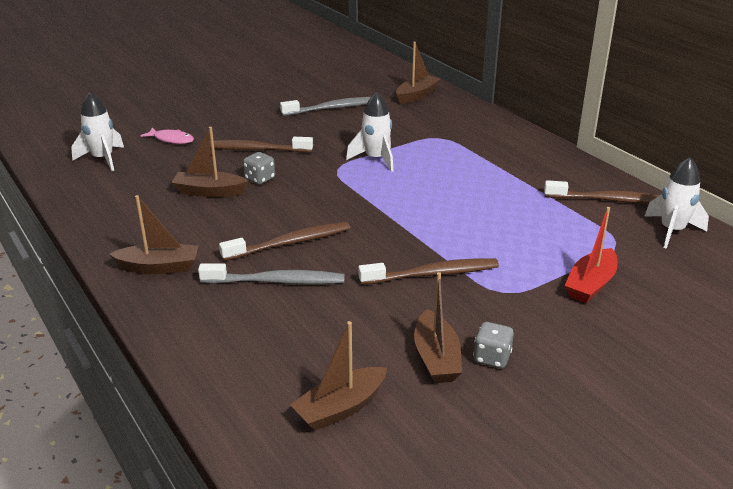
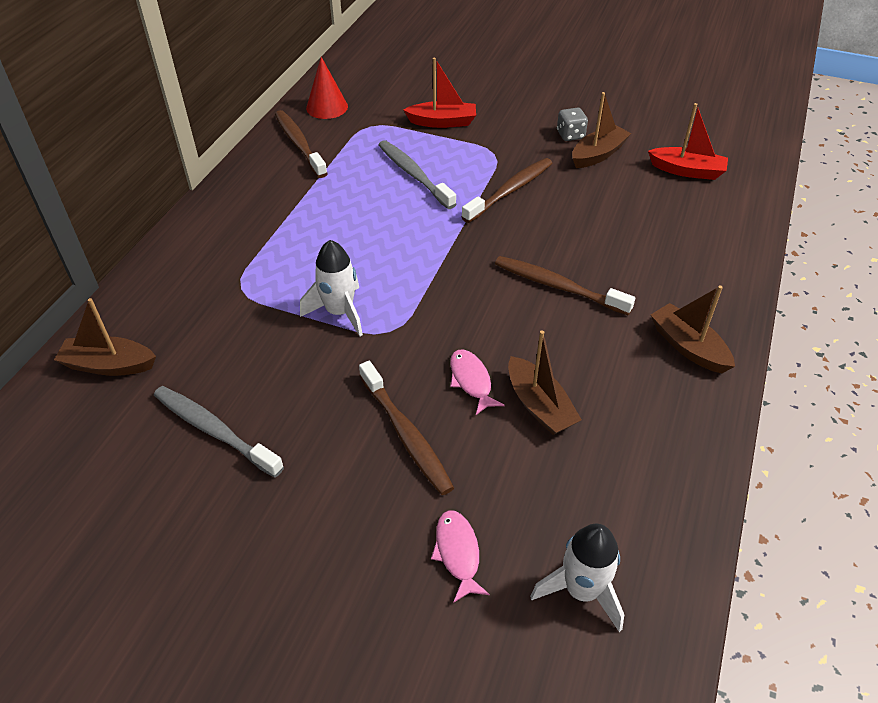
camera: 125 degrees left, 15 degrees up
grey toothbrush [198,263,345,284] -> grey toothbrush moved to [378,140,456,209]
grey dice [243,152,275,185] -> pink fish [450,349,505,415]
brown boat [290,321,387,431] -> red boat [648,103,728,180]
brown toothbrush [358,258,499,285] -> brown toothbrush turned 90 degrees clockwise [462,158,552,223]
white rocket [645,157,709,249] -> red cone [306,57,348,119]

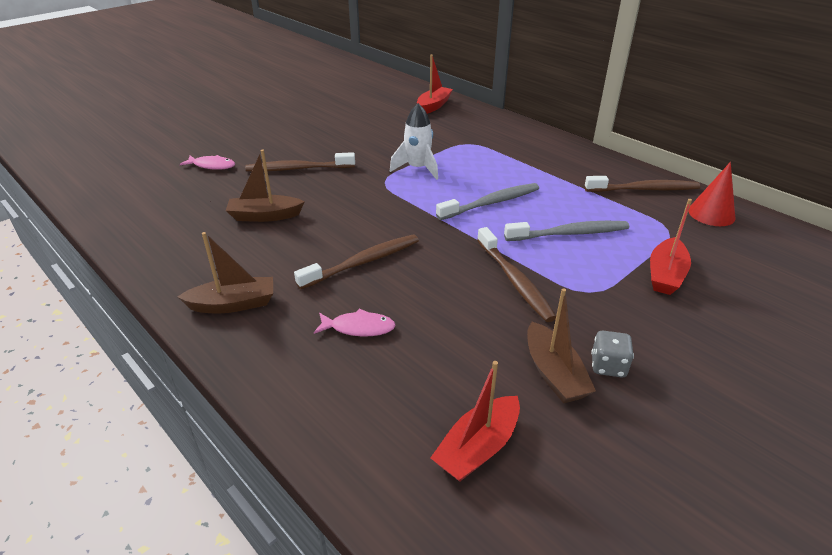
camera: 115 degrees right, 10 degrees down
brown boat [54,298,156,376] -> red boat [417,55,453,114]
grey toothbrush [154,386,284,478] -> grey toothbrush moved to [436,183,539,220]
pink fish [450,349,505,415] -> pink fish moved to [314,308,396,336]
white rocket [530,524,624,632] -> none

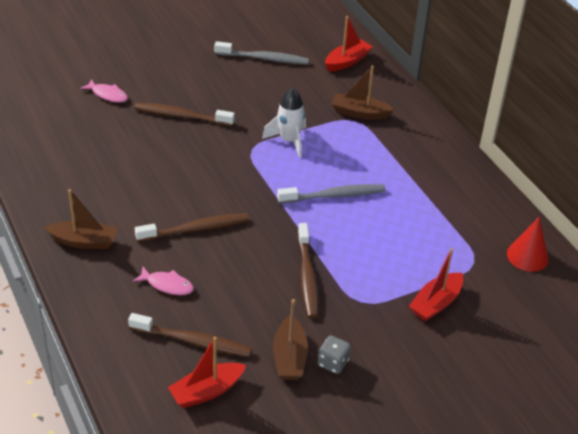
camera: 15 degrees right, 5 degrees up
brown boat [226,150,304,222] -> brown boat moved to [332,66,394,120]
grey toothbrush [504,221,629,241] -> grey toothbrush moved to [214,41,309,65]
brown toothbrush [585,176,700,192] -> brown toothbrush moved to [128,313,252,357]

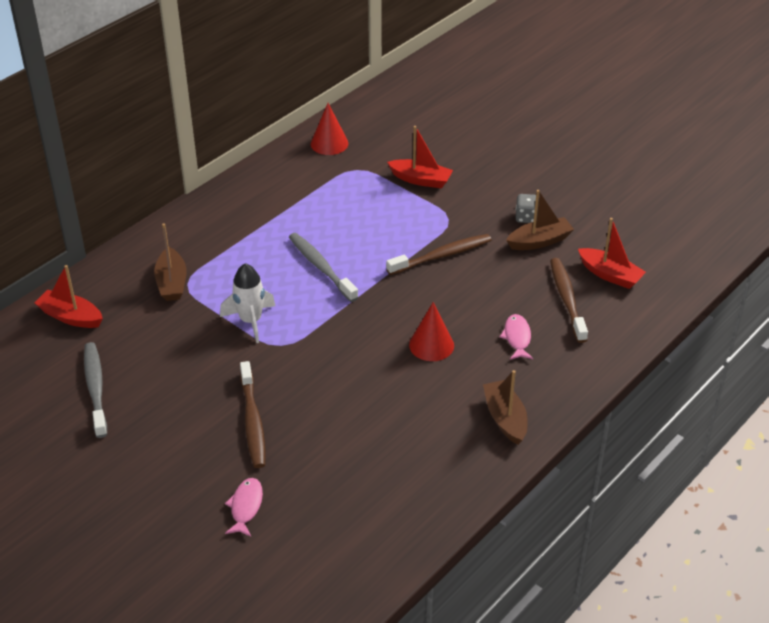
camera: 110 degrees left, 0 degrees up
brown toothbrush [135,213,249,242] -> red cone [409,302,454,361]

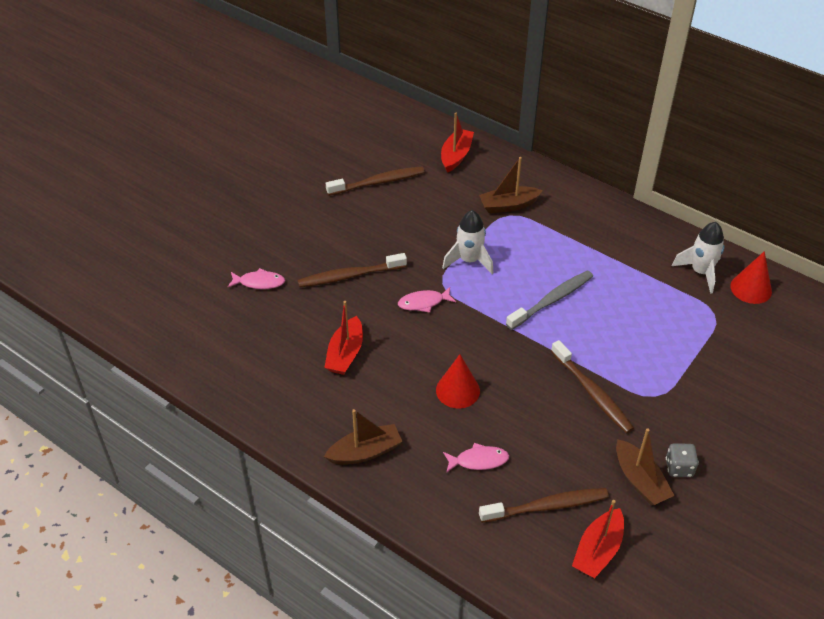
camera: 85 degrees right, 5 degrees up
grey toothbrush [84,342,107,438] -> brown toothbrush [326,166,425,196]
red boat [387,126,453,188] -> red boat moved to [324,301,363,375]
none -> pink fish [398,287,456,313]
none -> white rocket [672,222,725,294]

